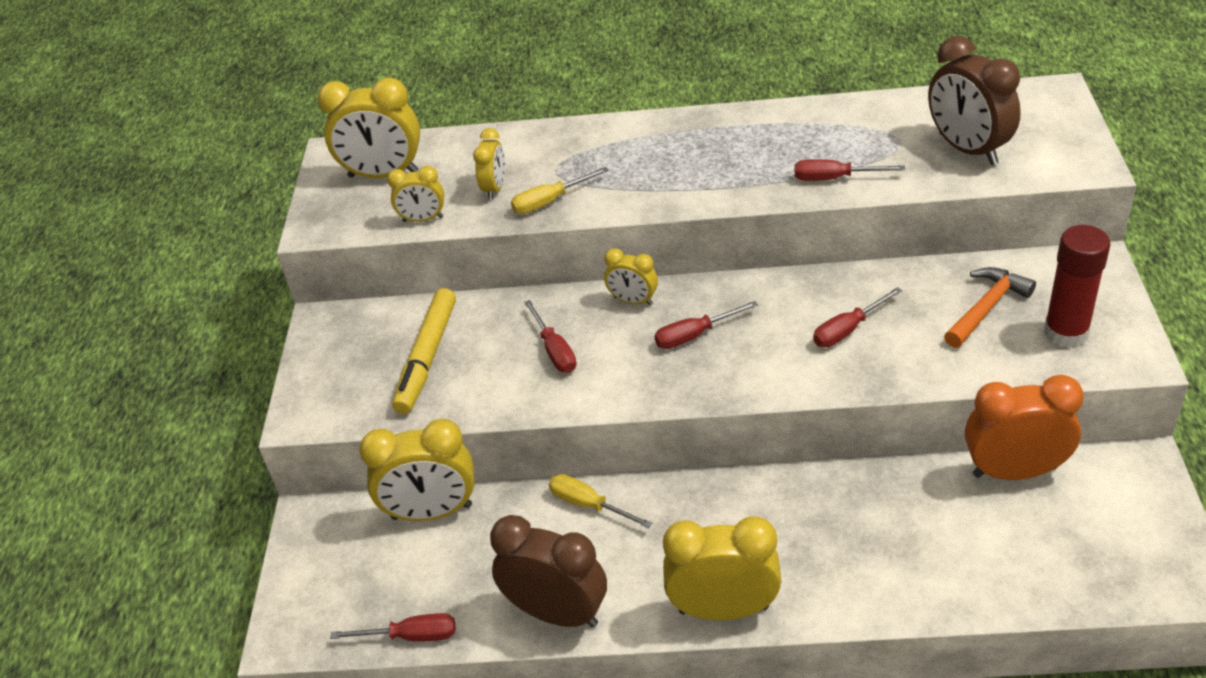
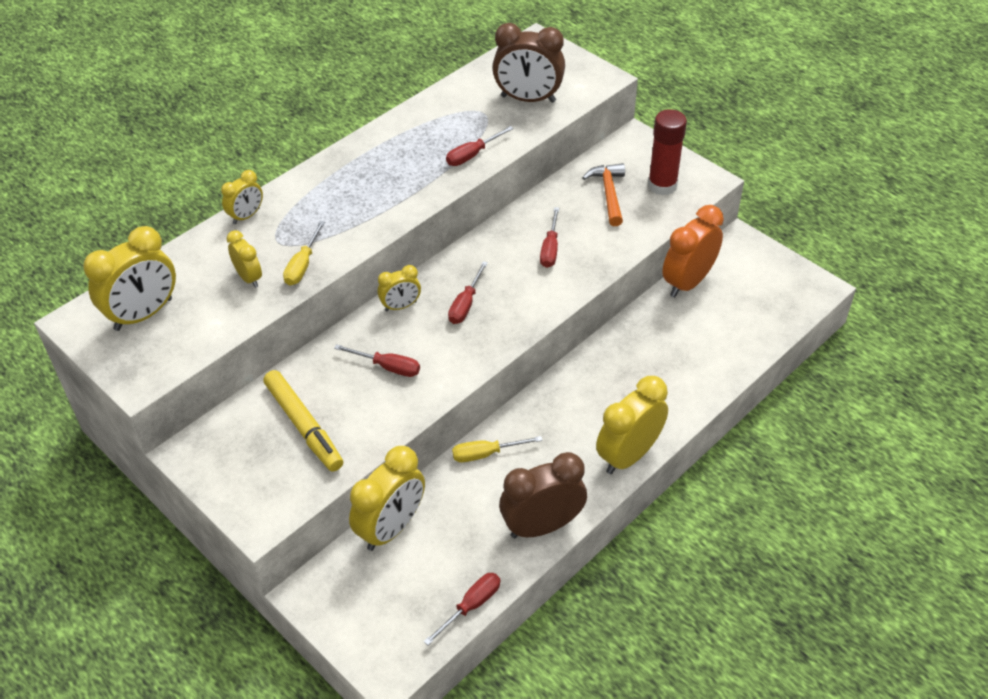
camera: 50 degrees left, 5 degrees up
yellow clock [387,166,444,222] -> yellow clock moved to [221,170,263,224]

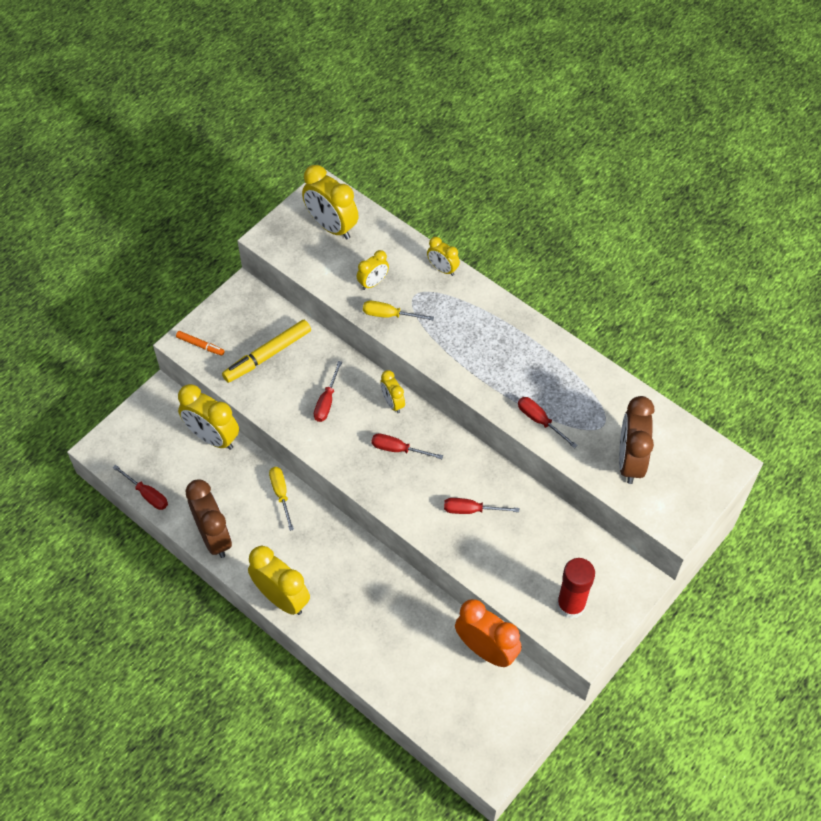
camera: 85 degrees right, 10 degrees up
orange hammer [582,163,625,226] -> none
none -> orange marker [176,331,225,356]

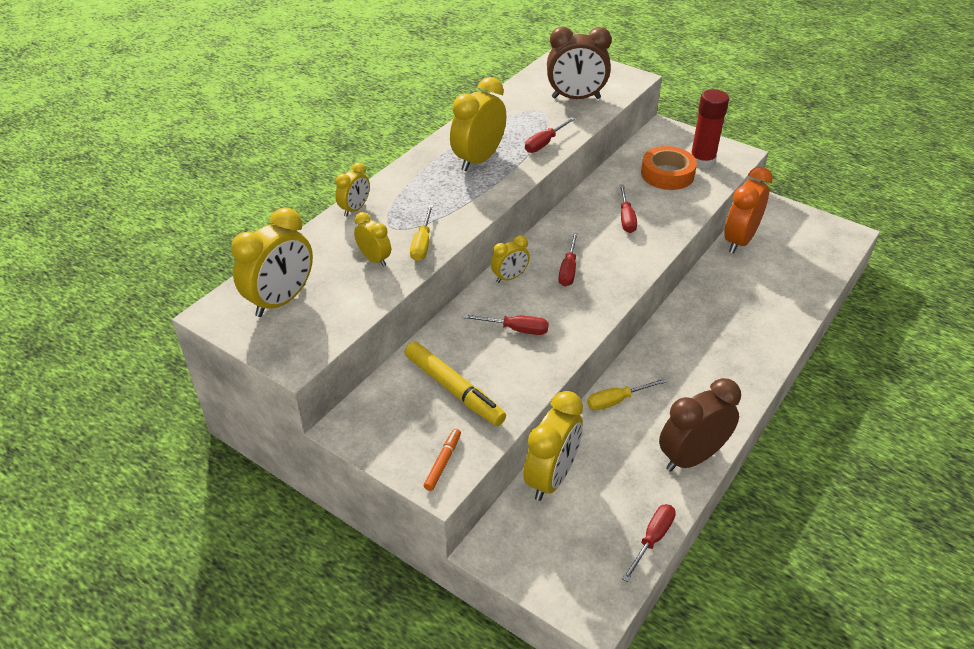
camera: 95 degrees left, 15 degrees down
yellow clock [248,546,310,615] -> yellow clock moved to [450,77,506,171]
none -> orange tape [641,146,697,190]

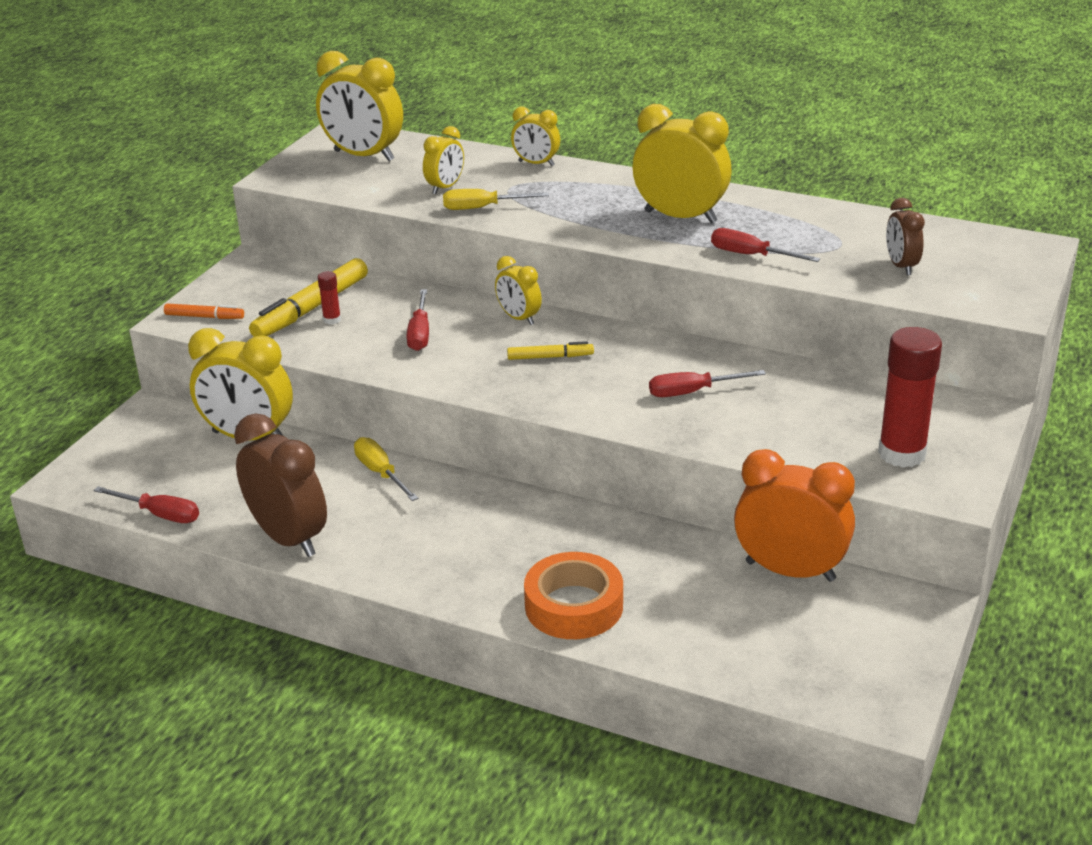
camera: 80 degrees right, 10 degrees down
brown clock [547,27,612,99] -> brown clock [886,198,925,275], size x0.55
red screwdriver [558,232,578,286] -> yellow marker [507,341,594,360]
orange tape [641,146,697,190] -> orange tape moved to [524,552,623,639]
none -> red glue stick [318,271,341,324]

